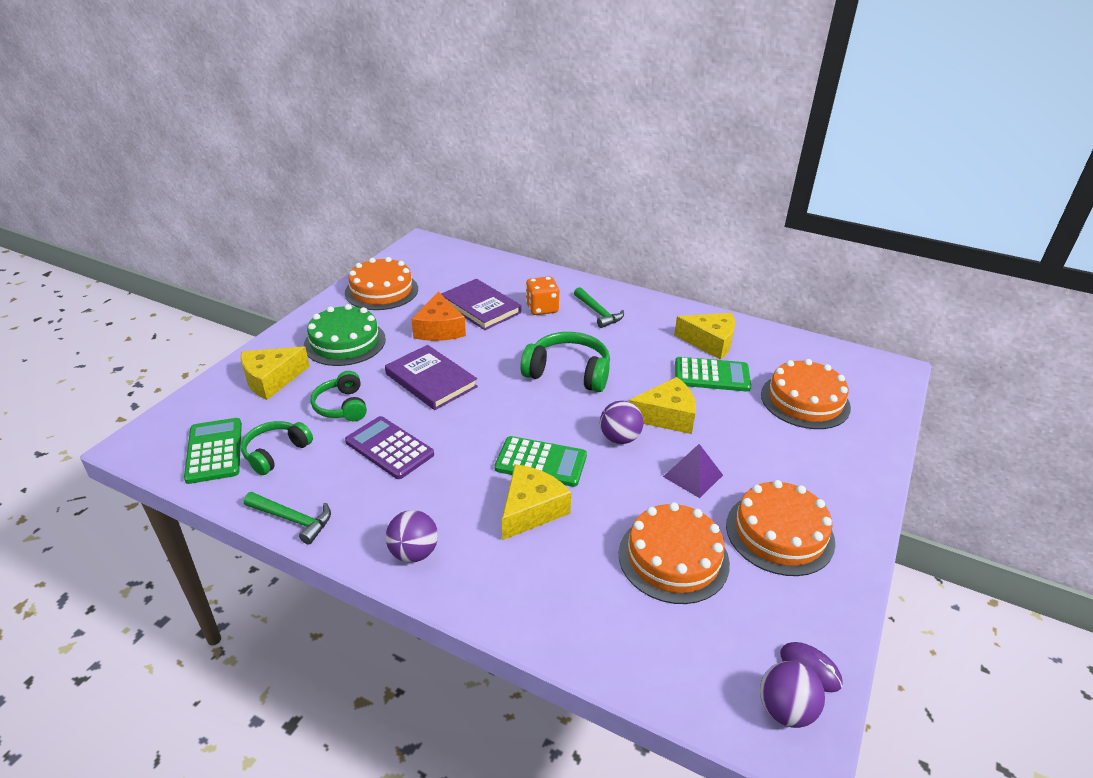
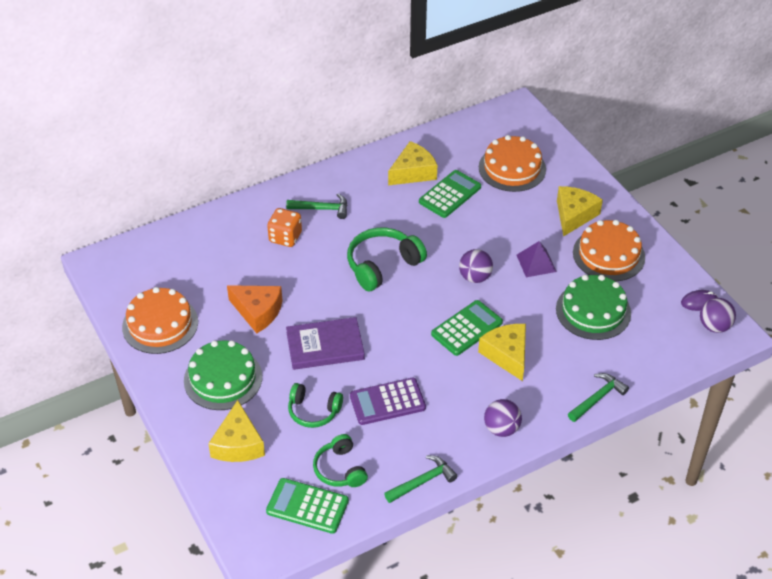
camera: 55 degrees left, 10 degrees up
purple book [441,279,521,330] -> none
orange cake [618,502,730,604] -> green cake [556,275,631,340]
yellow cheese [629,377,696,434] -> yellow cheese moved to [557,186,603,237]
none -> green hammer [568,373,629,422]

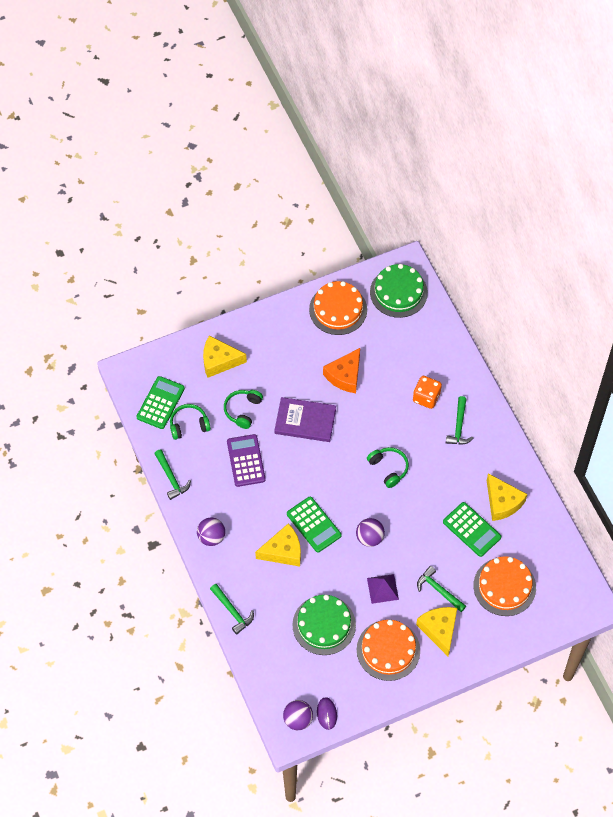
camera: 95 degrees right, 15 degrees up
green cake [184,340,262,410] -> green cake moved to [370,264,428,318]
purple book [286,317,365,370] -> purple book turned 75 degrees counterclockwise [274,397,336,442]
green headphones [347,227,427,291] -> green headphones [367,447,409,488], size x0.65
yellow cheese [557,186,603,237] -> yellow cheese turned 135 degrees counterclockwise [416,607,457,656]
none -> green hammer [417,566,466,612]

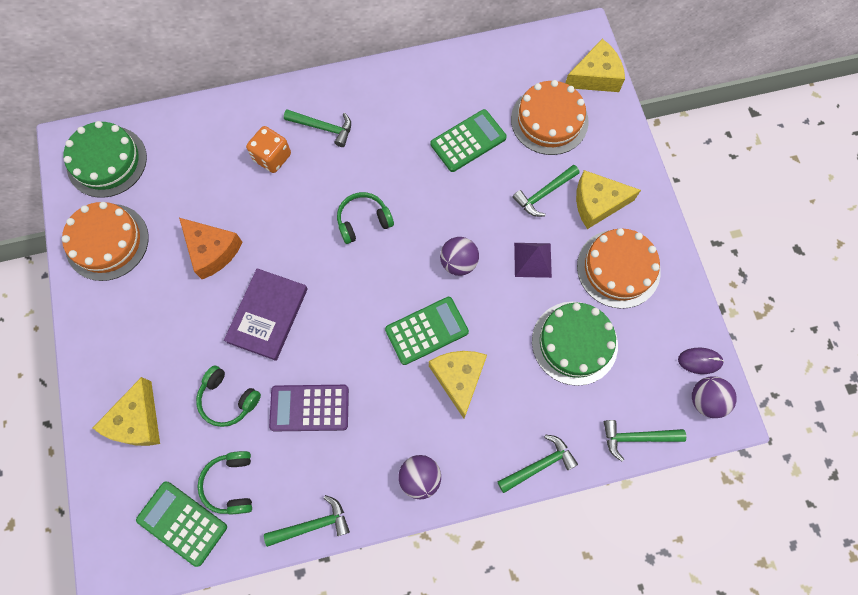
camera: 80 degrees left, 10 degrees up
yellow cheese [487,473,527,521] -> yellow cheese moved to [565,39,625,92]
none -> green hammer [604,420,686,461]

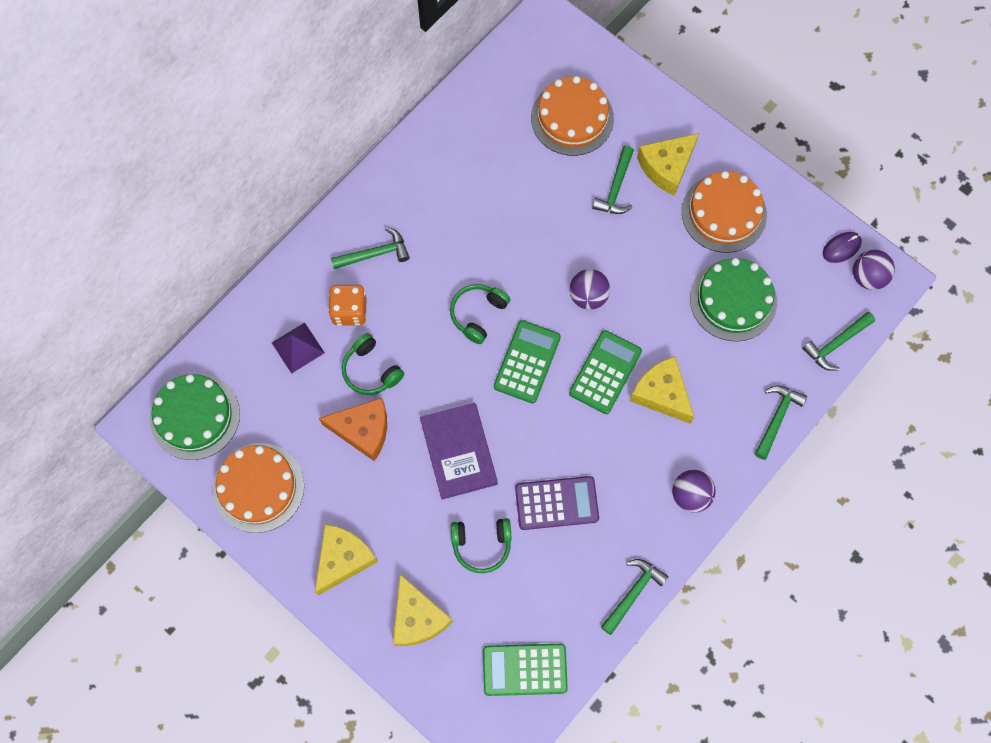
camera: 35 degrees left, 0 degrees up
green headphones [198,451,252,515] -> green headphones moved to [342,333,404,395]
purple calculator [269,385,349,431] -> purple calculator turned 150 degrees counterclockwise [515,476,599,530]
green calculator [431,109,507,172] -> green calculator moved to [494,320,561,403]
purple pyramid [514,243,552,278] -> purple pyramid moved to [272,323,325,374]
yellow cheese [565,39,625,92] -> yellow cheese moved to [315,524,378,595]

